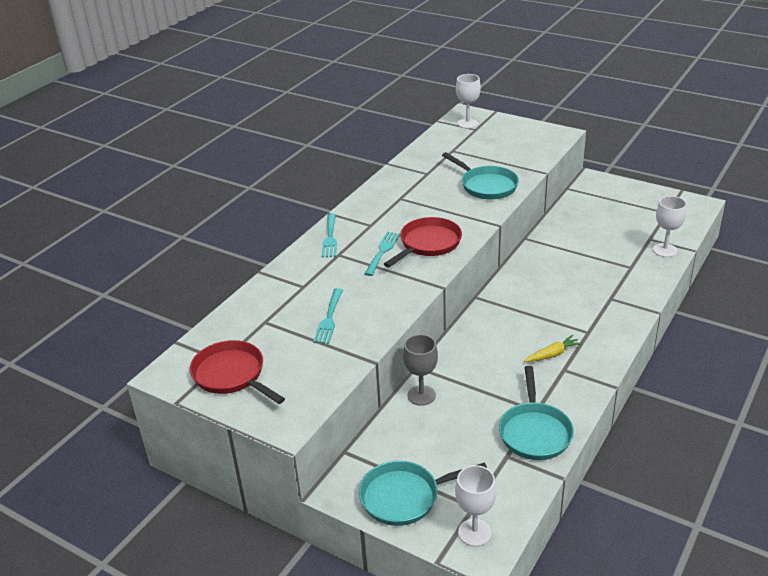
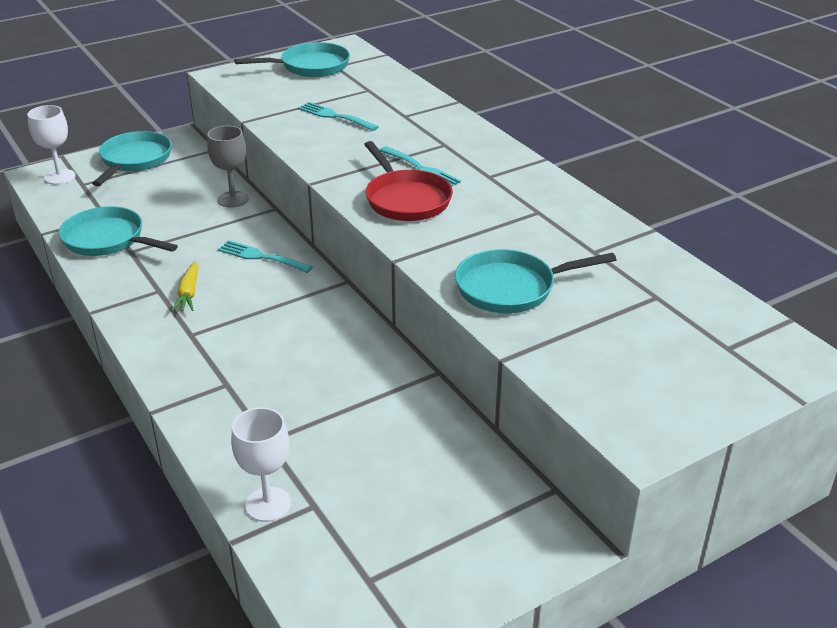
camera: 115 degrees right, 0 degrees up
red pan [190,340,285,404] -> turquoise pan [234,42,350,77]
turquoise fork [322,213,337,257] -> turquoise fork moved to [218,240,313,273]
white goblet [456,74,481,128] -> none

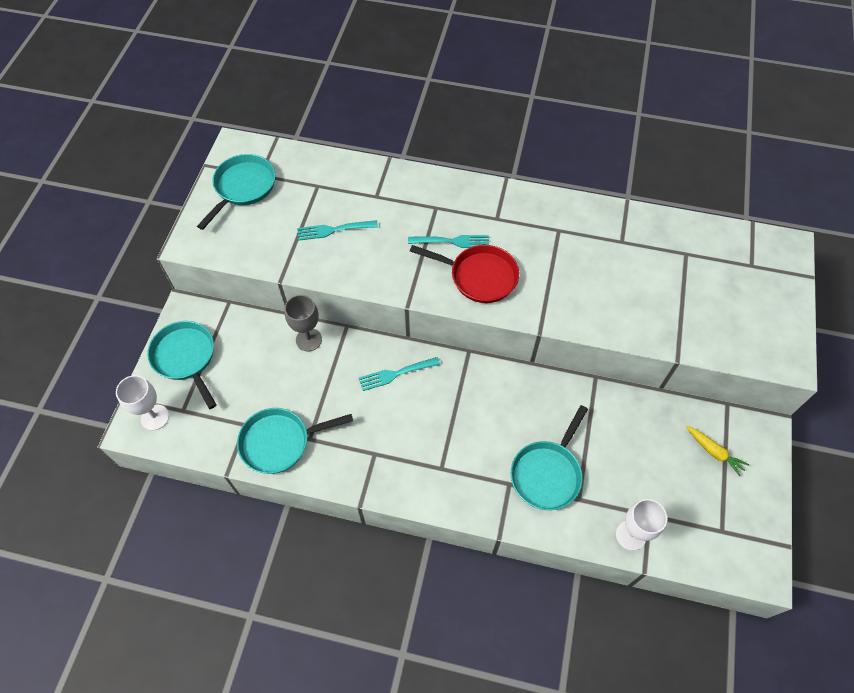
camera: 45 degrees left, 25 degrees up
yellow carrot [171,261,198,311] -> yellow carrot moved to [686,426,749,477]
turquoise pan [455,249,616,313] -> turquoise pan moved to [511,405,588,510]

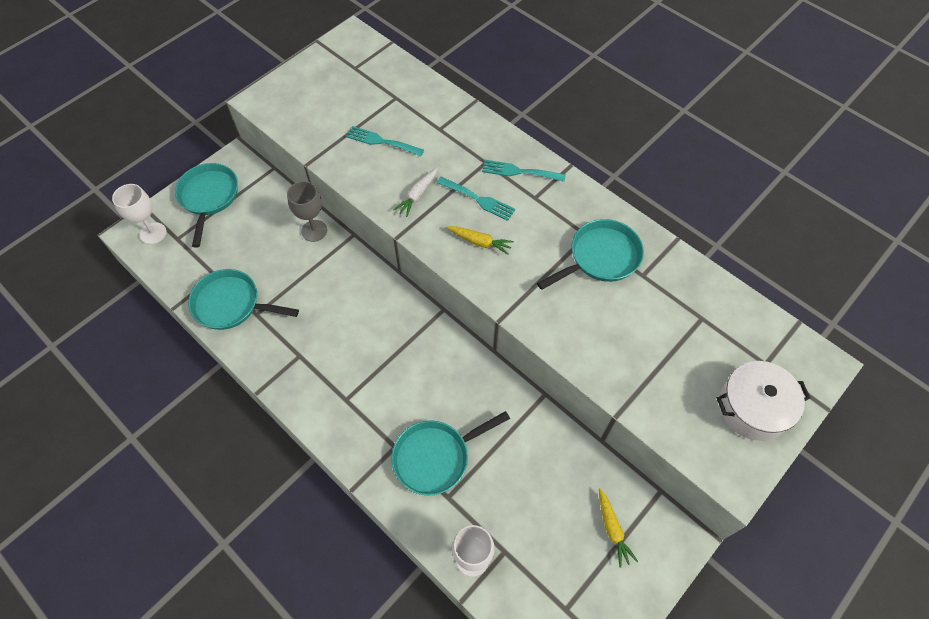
camera: 30 degrees right, 0 degrees up
turquoise pan [197,154,275,230] -> turquoise pan moved to [537,219,644,290]
turquoise fork [359,357,440,391] -> turquoise fork moved to [482,160,566,182]
red pan [410,245,519,303] -> yellow carrot [447,226,514,255]
none -> white carrot [393,168,437,217]
none -> white pot [717,361,810,441]

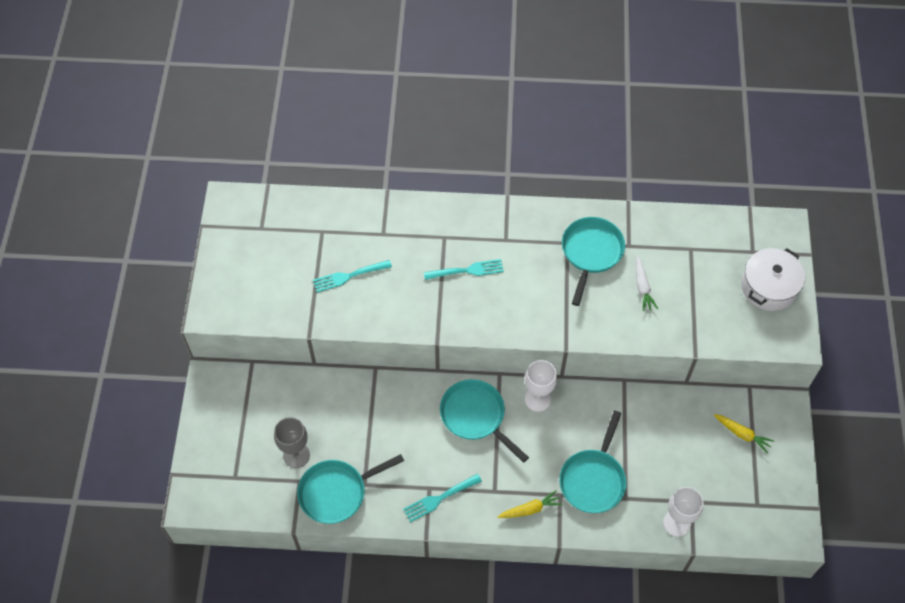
camera: 40 degrees left, 0 degrees up
white goblet [112,184,167,244] -> white goblet moved to [525,360,557,412]
turquoise pan [175,163,238,248] -> turquoise pan moved to [440,379,529,463]
grey goblet [287,181,327,242] -> grey goblet moved to [274,417,310,468]
white carrot [393,168,437,217] -> white carrot moved to [636,256,658,311]
yellow carrot [447,226,514,255] -> yellow carrot moved to [498,490,562,518]
turquoise fork [482,160,566,182] -> turquoise fork moved to [403,474,482,522]

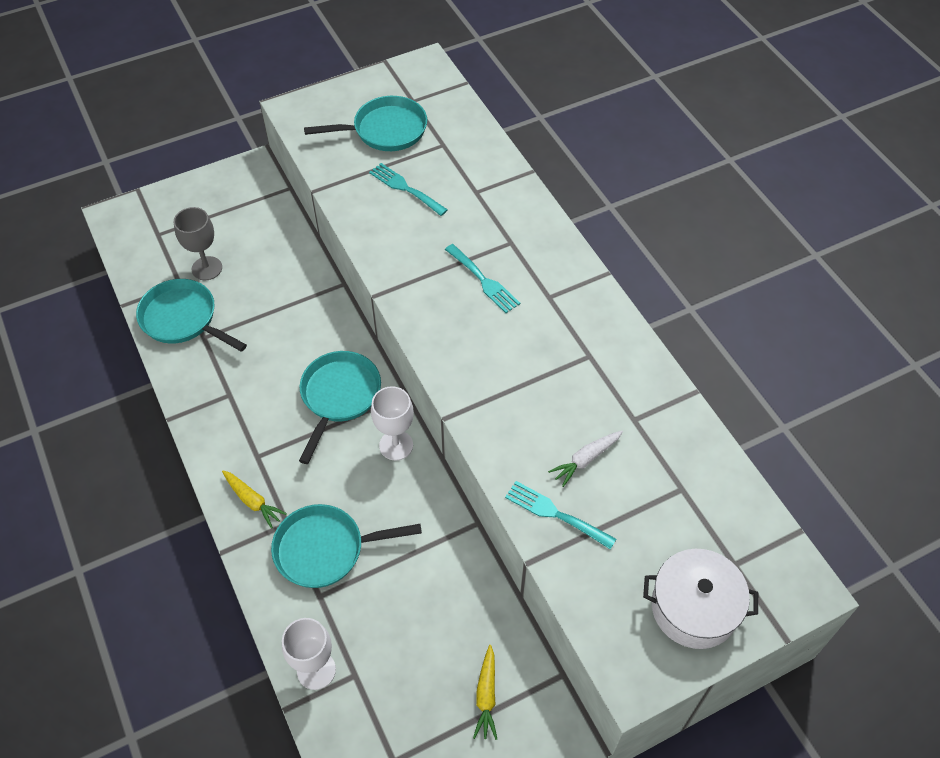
camera: 60 degrees right, 5 degrees down
turquoise fork [403,474,482,522] -> turquoise fork moved to [505,481,616,550]
turquoise pan [562,217,625,306] -> turquoise pan moved to [304,96,427,151]

